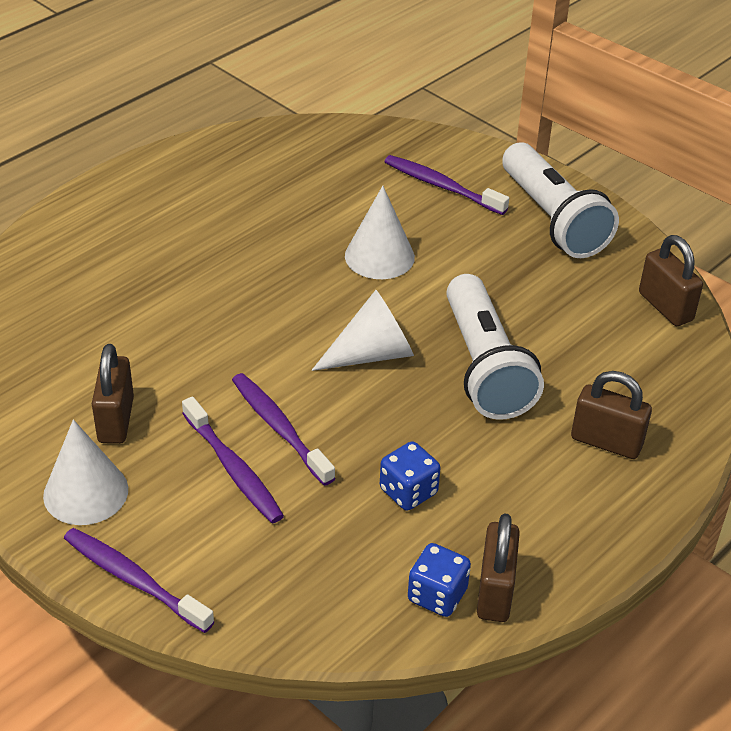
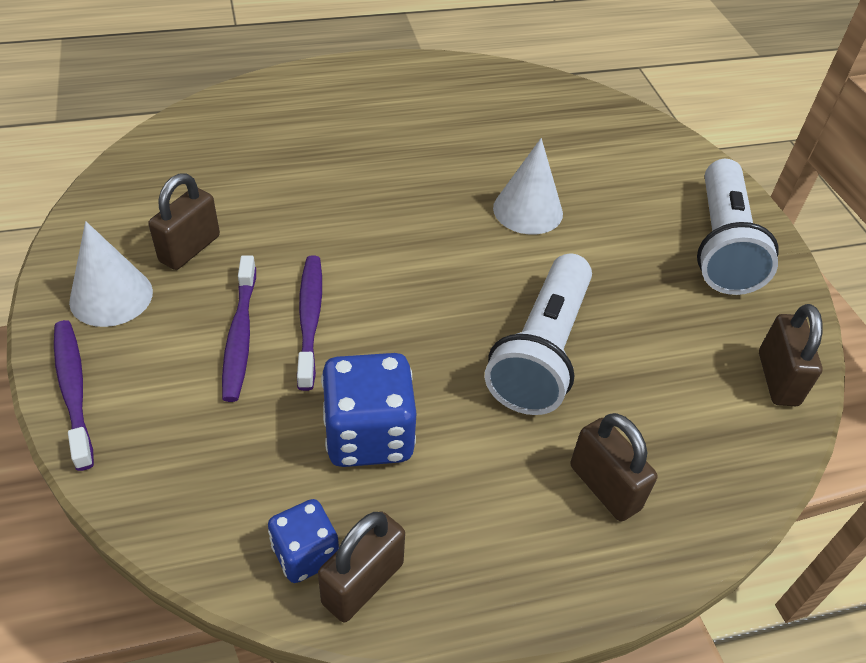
camera: 30 degrees right, 5 degrees up
white cone [312,290,414,371] -> none
blue dice [380,441,440,511] -> blue dice [321,353,417,467], size x1.68
purple toothbrush [385,155,509,215] -> none

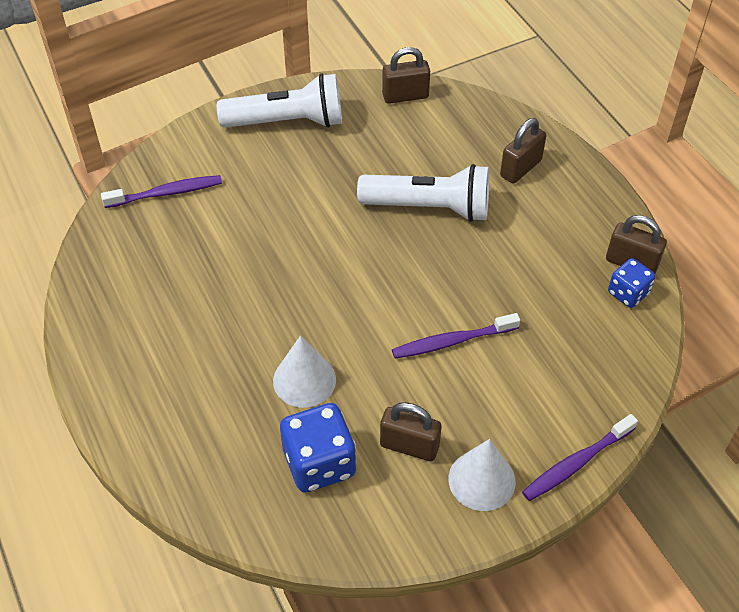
camera: 100 degrees left, 5 degrees up
purple toothbrush [222,255,256,402] -> purple toothbrush moved to [101,175,222,208]
blue dice [321,353,417,467] -> blue dice moved to [280,403,356,493]
white cone [493,138,563,235] -> white cone moved to [273,335,336,408]

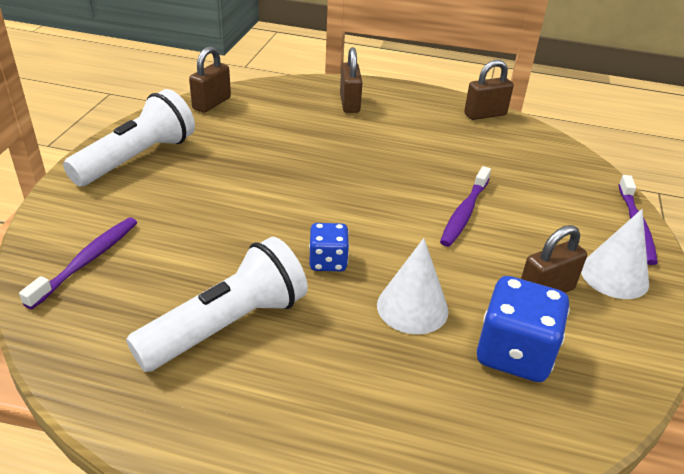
camera: 50 degrees left, 15 degrees down
white flashlight [357,164,489,222] -> white flashlight moved to [126,237,308,372]
blue dice [608,258,655,308] -> blue dice moved to [309,223,349,271]

